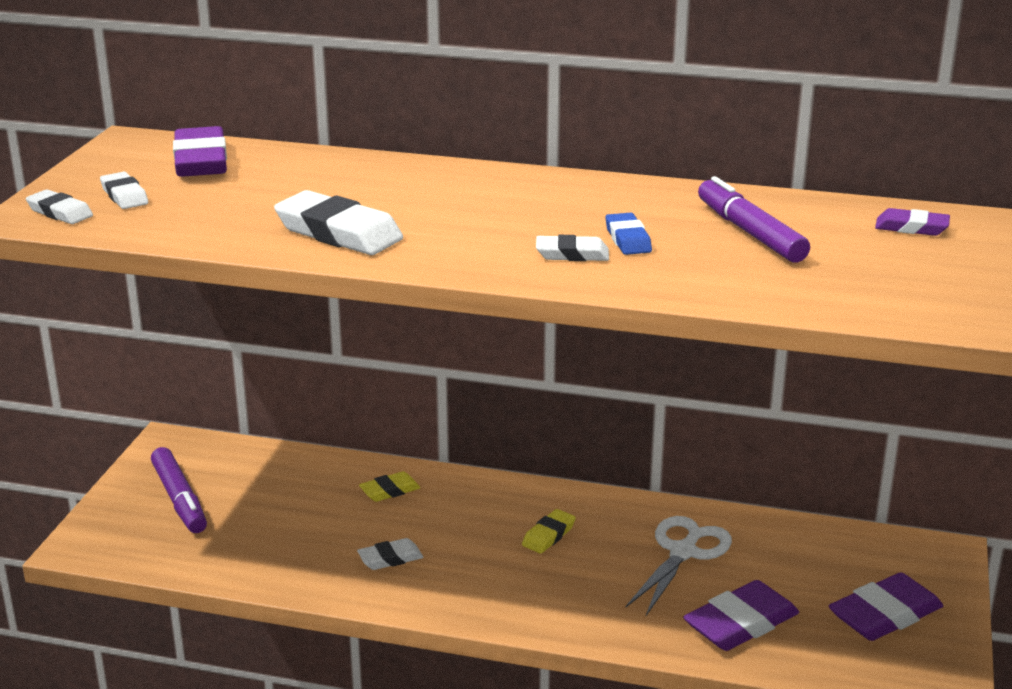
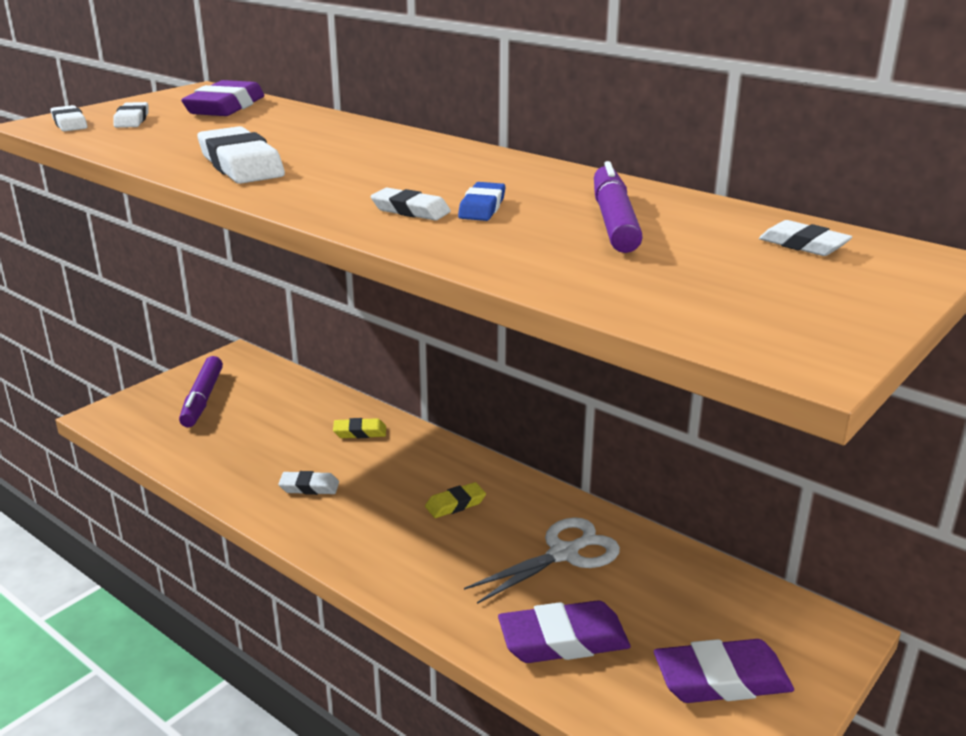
camera: 25 degrees right, 0 degrees up
purple eraser [875,208,950,236] -> white eraser [759,220,852,256]

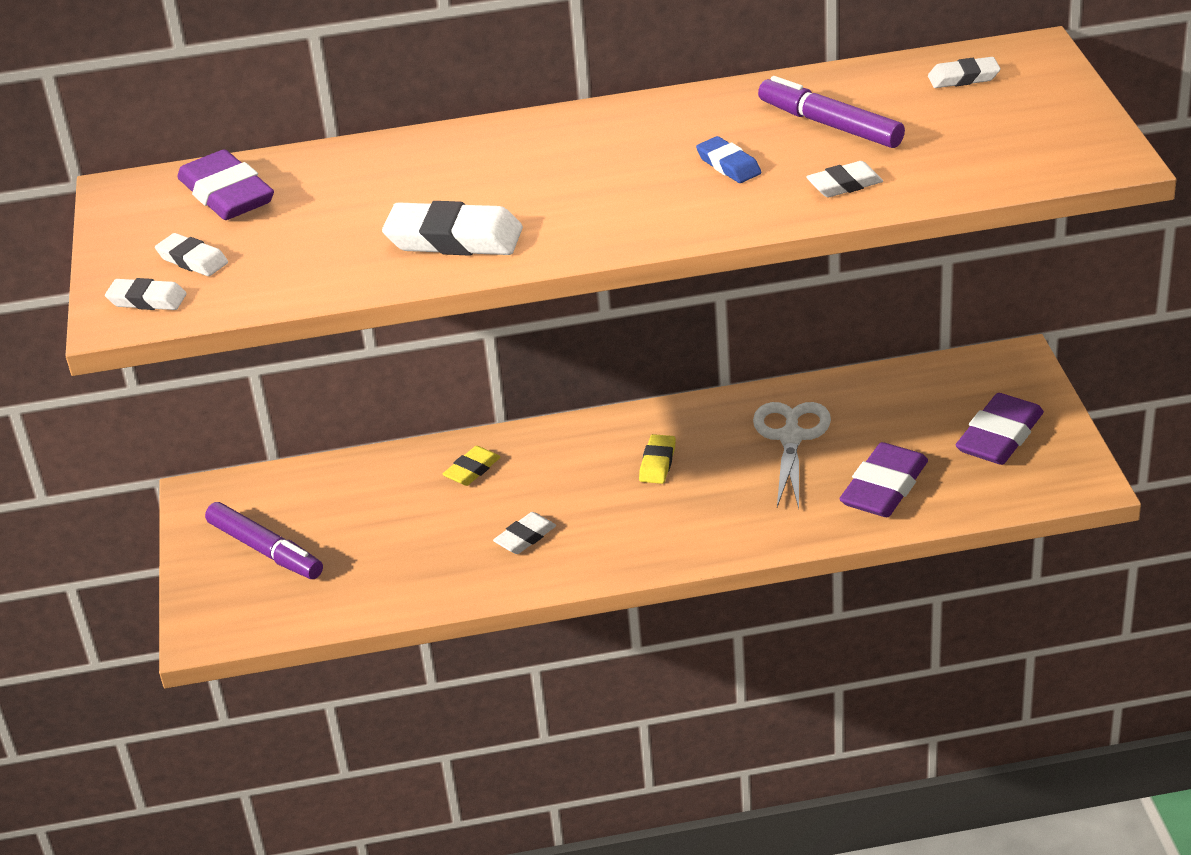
camera: 45 degrees left, 10 degrees up
white eraser [371,188,451,220] -> white eraser moved to [806,161,883,197]

